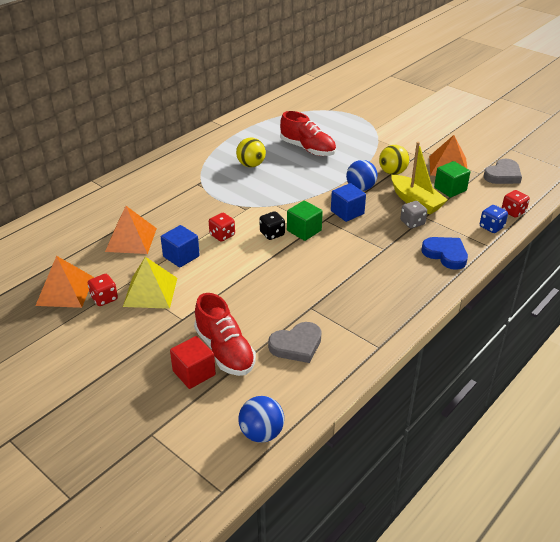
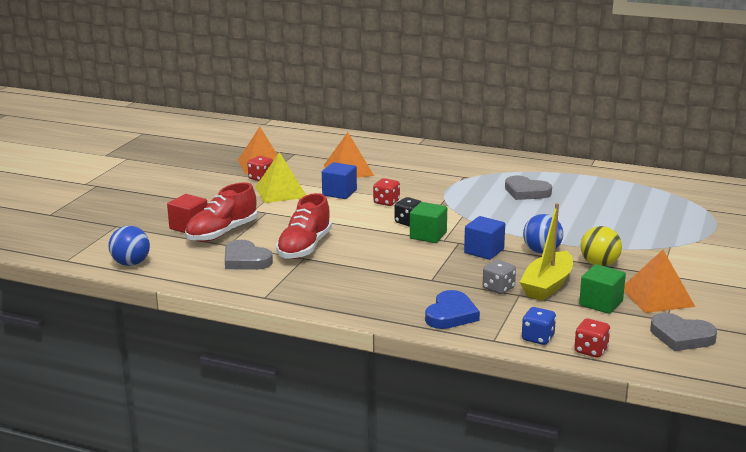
camera: 70 degrees right, 15 degrees down
yellow ball [236,138,266,167] -> grey heart [505,176,552,200]
red shoe [280,111,336,156] -> red shoe moved to [276,193,332,259]

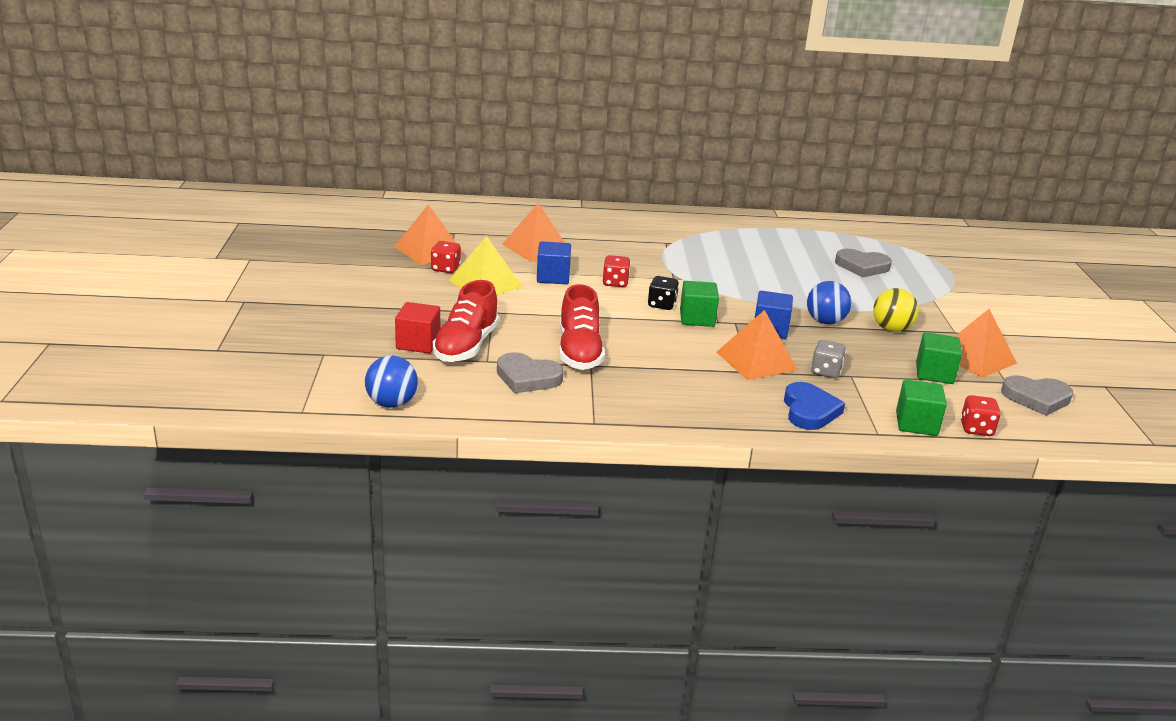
camera: 25 degrees left, 5 degrees up
grey heart [505,176,552,200] -> grey heart moved to [835,249,892,277]
yellow boat [520,203,573,301] -> none
blue dice [521,307,556,345] -> green cube [896,379,947,436]
none -> orange pyramid [717,310,797,380]

